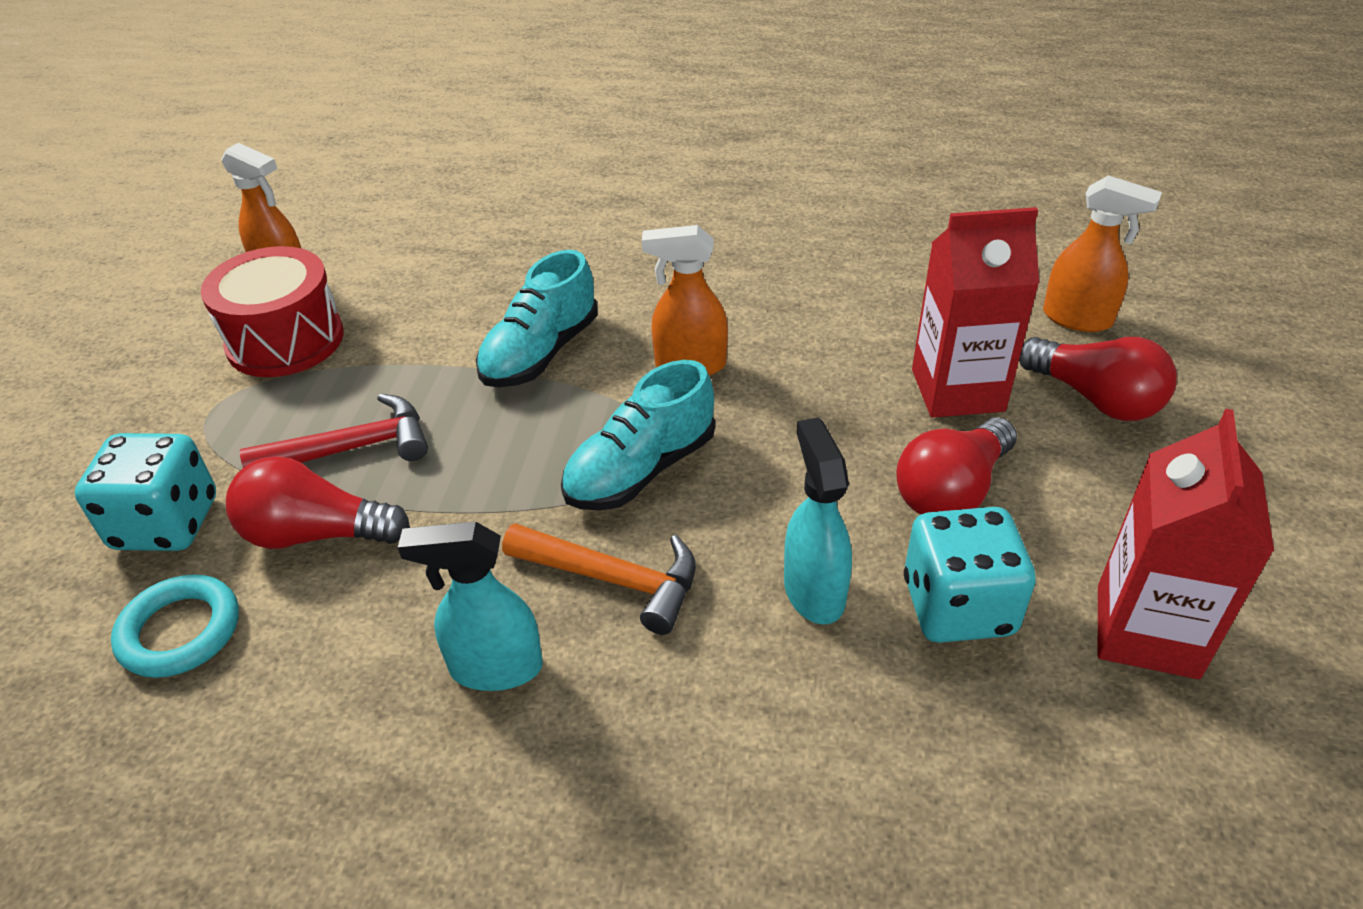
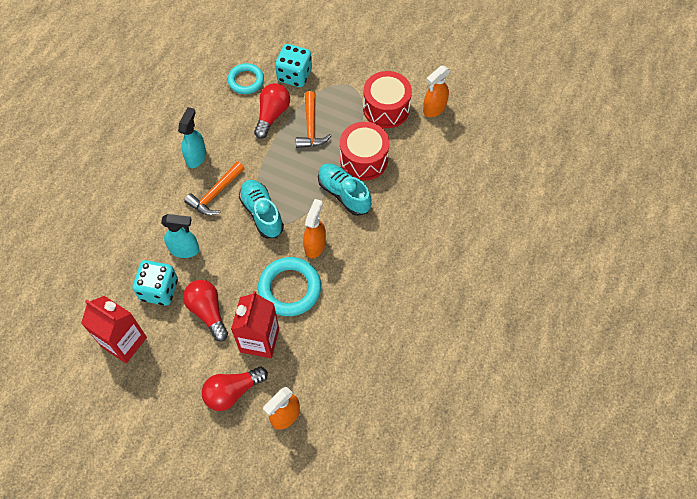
camera: 105 degrees right, 20 degrees up
red hammer [240,393,428,468] -> orange hammer [296,91,331,148]
none -> turquoise ring [258,257,321,316]
none -> red drum [340,122,390,180]

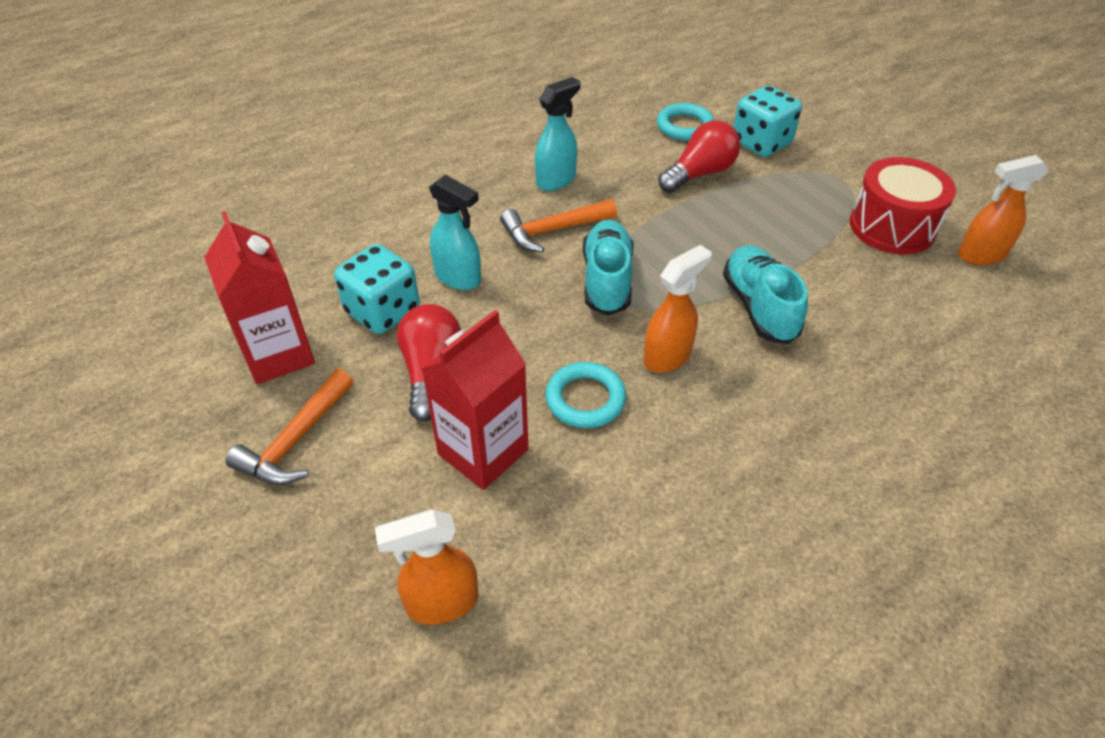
camera: 30 degrees right, 15 degrees down
red light bulb [202,367,268,411] -> none
turquoise ring [258,257,321,316] -> turquoise ring [546,362,626,428], size x0.66
orange hammer [296,91,331,148] -> orange hammer moved to [226,369,354,485]
red drum [340,122,390,180] -> none

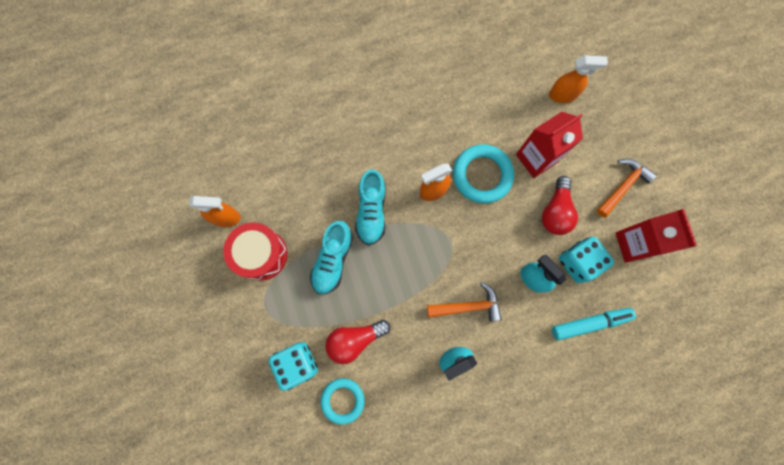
camera: 165 degrees left, 30 degrees up
turquoise ring [546,362,626,428] -> turquoise ring [453,144,514,203], size x1.52
turquoise shoe [583,220,633,315] -> turquoise shoe moved to [310,221,353,294]
none -> turquoise marker [552,308,636,341]

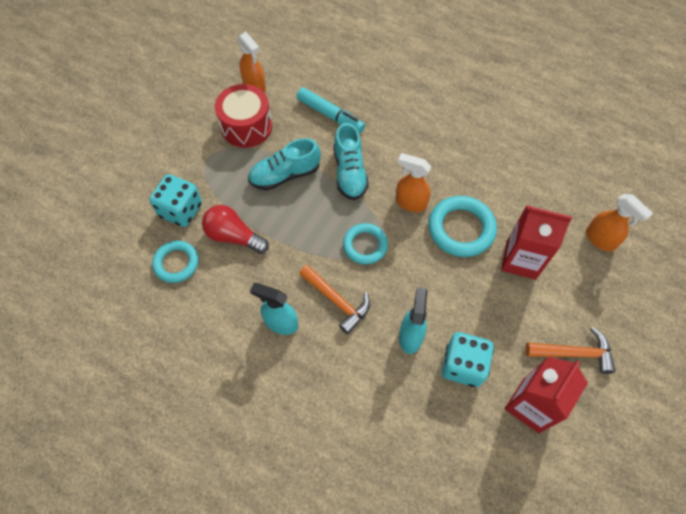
camera: 50 degrees right, 15 degrees down
turquoise shoe [355,169,386,245] -> turquoise shoe turned 60 degrees counterclockwise [334,123,369,200]
red light bulb [542,176,578,235] -> none
turquoise marker [552,308,636,341] -> turquoise marker moved to [297,87,365,134]
none -> turquoise ring [343,223,388,264]

